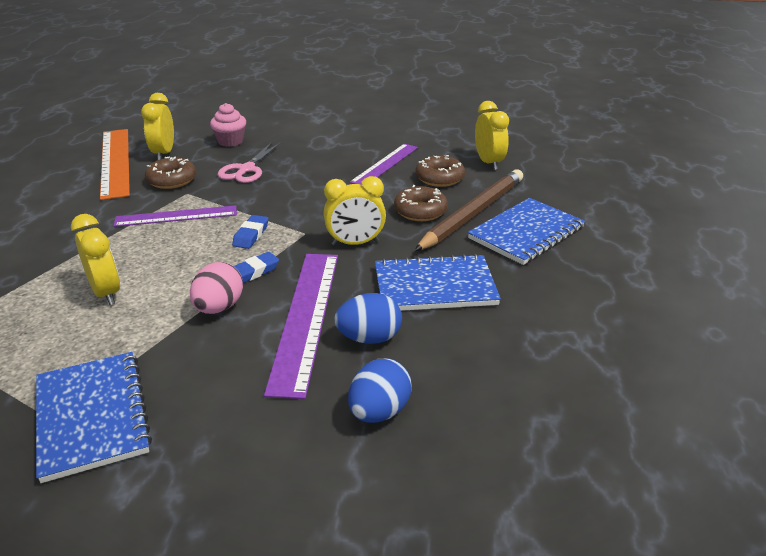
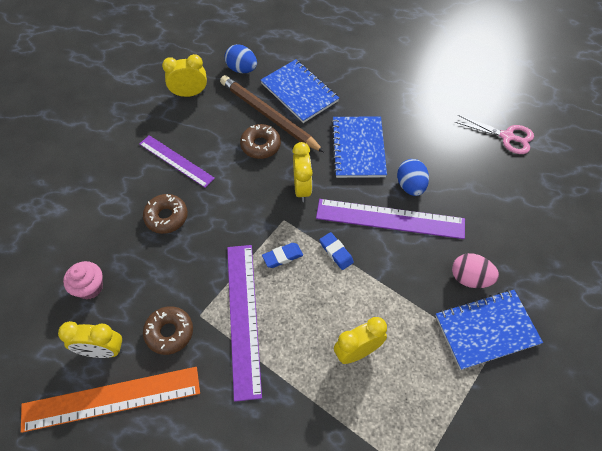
camera: 85 degrees left, 25 degrees up
purple ruler [114,205,237,227] -> purple ruler [227,245,262,402], size x1.54
pink egg [190,262,243,314] -> pink egg moved to [452,253,499,288]
pink scissors [218,142,281,183] -> pink scissors moved to [455,115,534,154]
blue eraser [232,215,268,249] -> blue eraser turned 45 degrees counterclockwise [262,243,303,268]
blue egg [348,358,412,423] -> blue egg moved to [225,44,257,73]
brown donut [415,155,465,187] -> brown donut moved to [143,194,188,234]

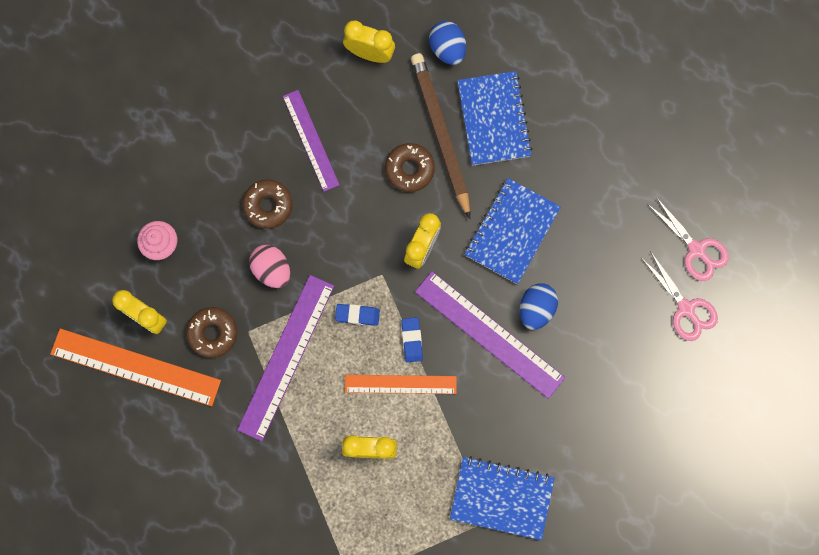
camera: 30 degrees right, 20 degrees up
pink egg [452,253,499,288] -> pink egg moved to [249,245,290,288]
none -> orange ruler [345,375,457,394]
none -> pink scissors [648,196,729,281]

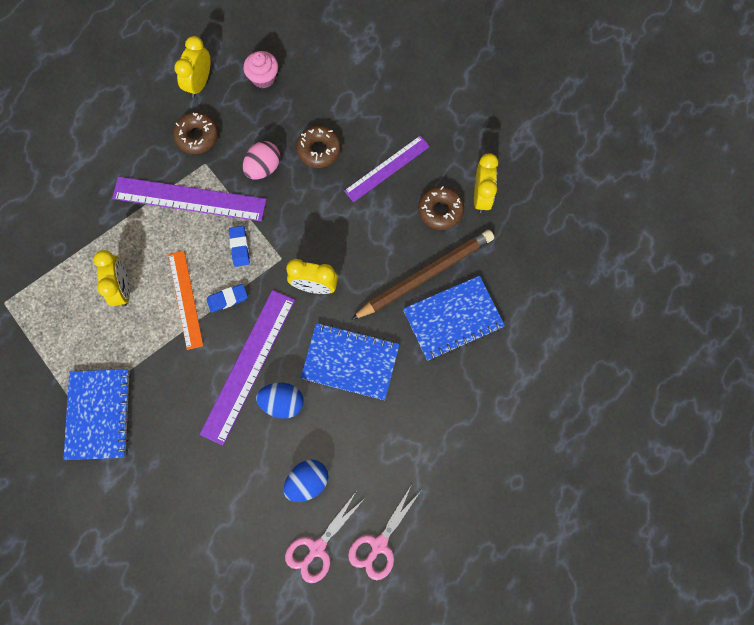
camera: 75 degrees right, 5 degrees down
orange ruler [50,328,221,406] -> none
brown donut [385,143,435,192] -> brown donut moved to [418,186,464,230]
blue egg [429,21,466,65] -> blue egg moved to [284,460,328,502]

